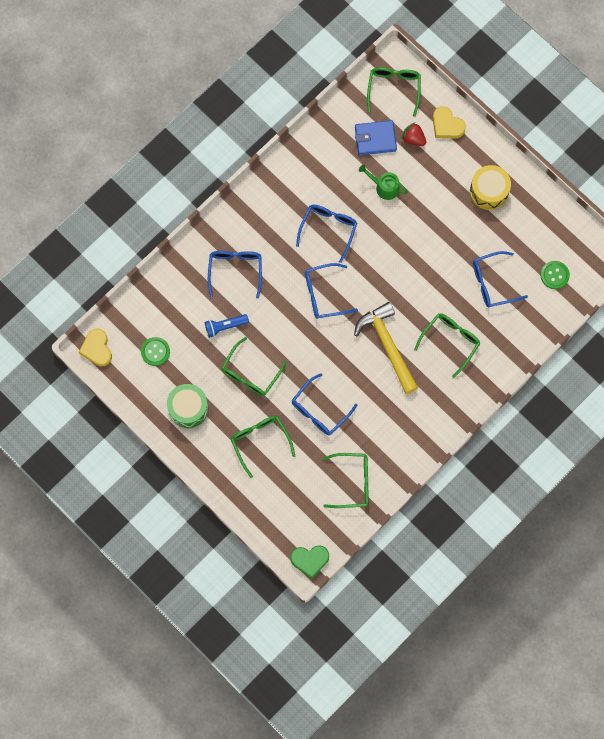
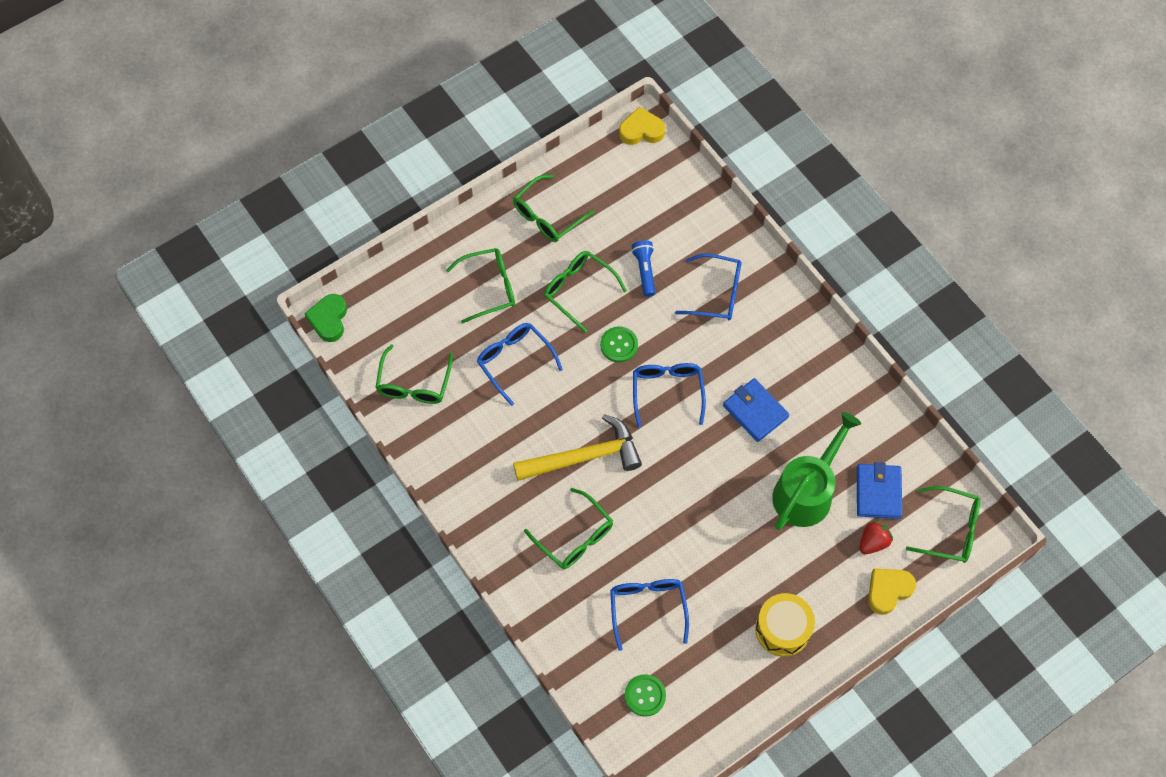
camera: 100 degrees right, 10 degrees down
green button [141,337,170,366] -> green button moved to [600,326,638,363]
green drum [167,384,208,428] -> green glasses [513,175,595,242]
blue glasses [296,205,357,263] -> blue wallet [723,378,789,442]
green watering can [359,165,408,200] -> green watering can [772,412,861,530], size x1.84

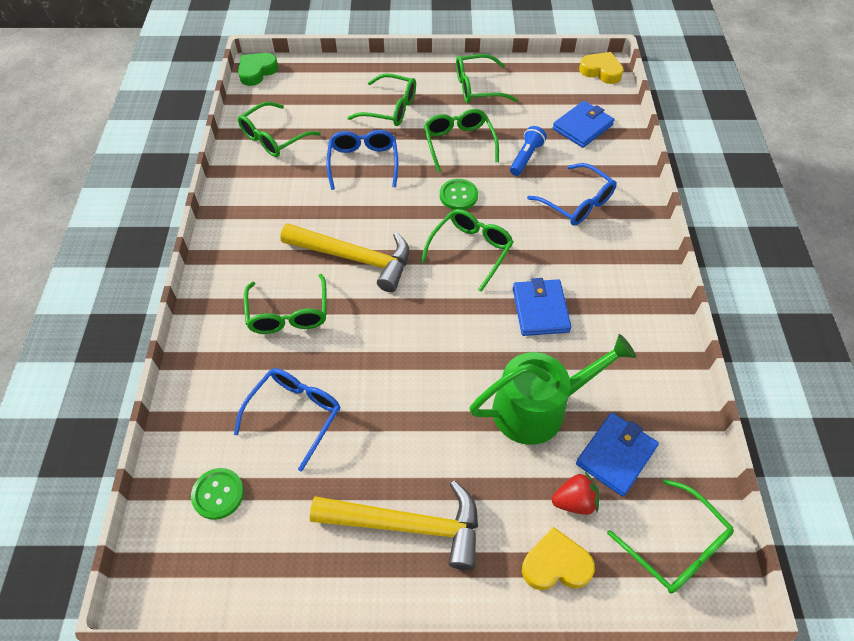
camera: 35 degrees right, 10 degrees down
blue glasses [633,363,706,428] -> green glasses [421,209,513,292]
yellow drum [755,593,815,657] -> yellow hammer [310,481,478,570]
none -> blue wallet [553,101,615,148]

